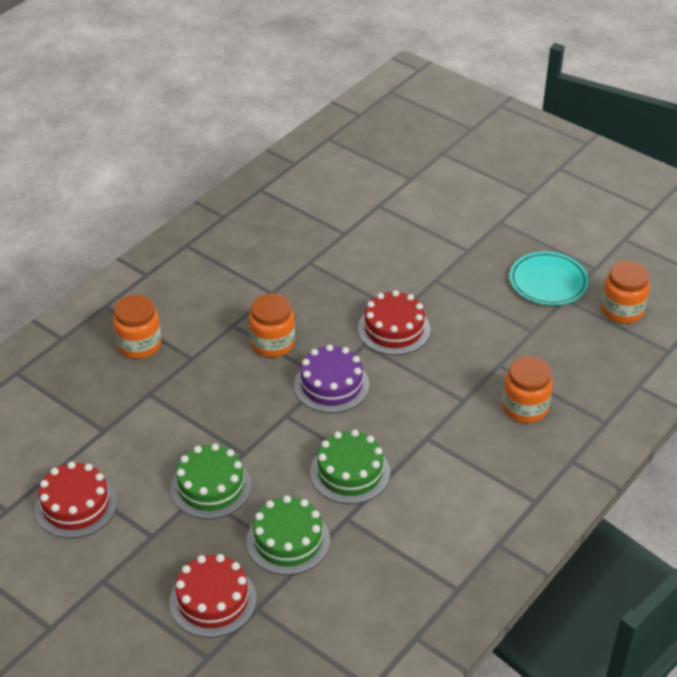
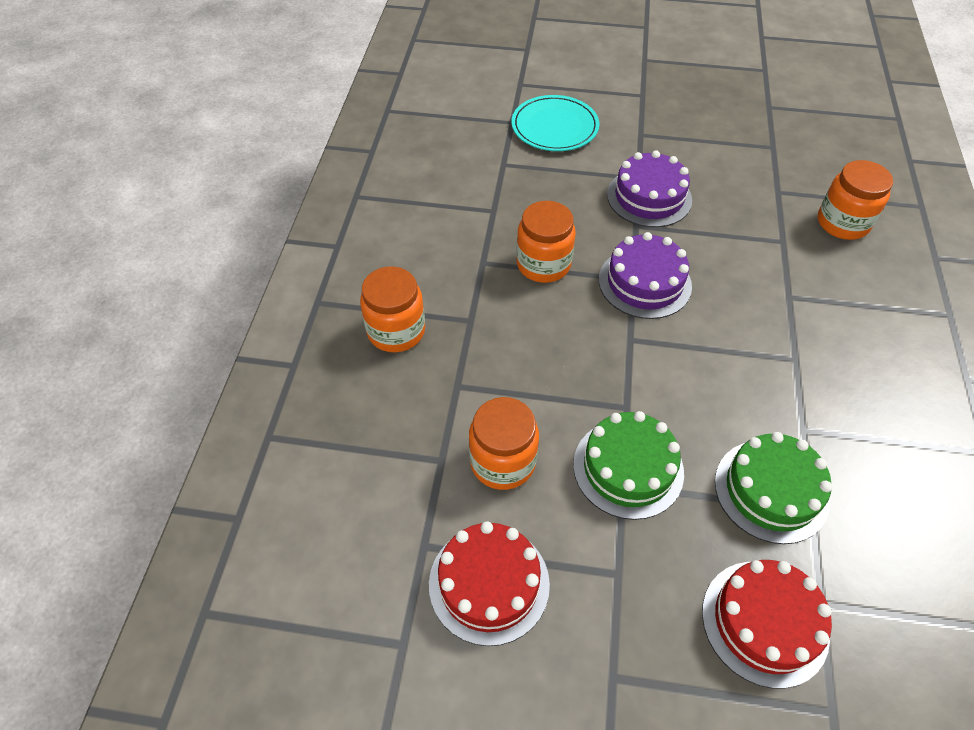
camera: 30 degrees left, 10 degrees up
green cake [310,429,390,504] -> none
red cake [358,290,430,355] -> purple cake [607,150,692,227]
turquoise plate [509,251,589,305] -> turquoise plate moved to [512,95,599,151]
orange jar [601,261,650,324] -> orange jar moved to [469,397,539,490]

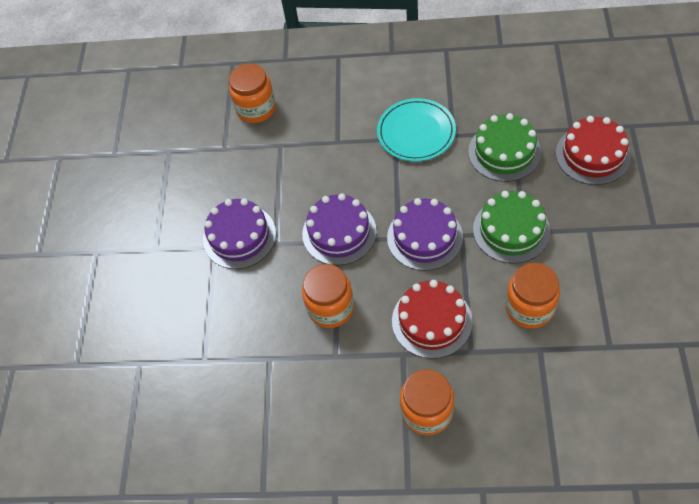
camera: 90 degrees left, 5 degrees up
red cake [429,521,550,646] -> red cake moved to [392,280,473,359]
turquoise plate [512,95,599,151] -> turquoise plate moved to [377,98,456,161]
none -> purple cake [387,198,463,271]

